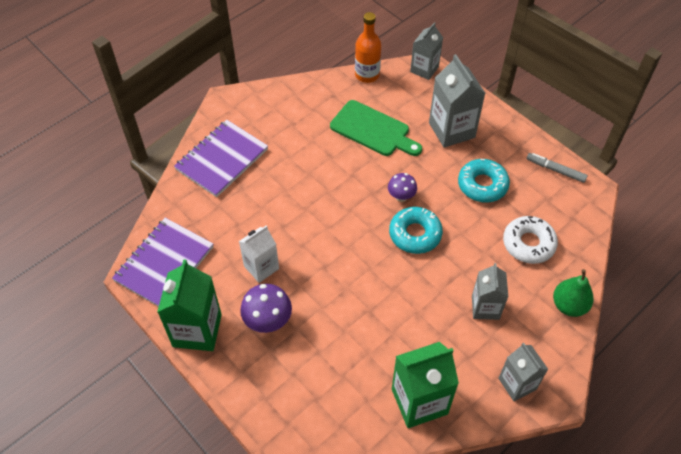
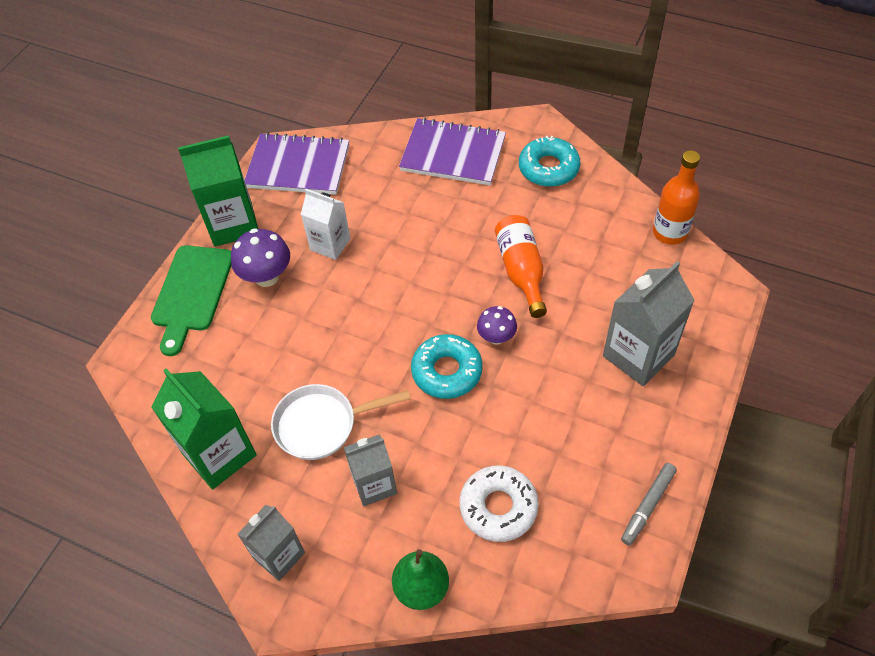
camera: 70 degrees right, 0 degrees up
green cutting board [330,100,422,156] -> green cutting board moved to [151,245,231,356]
grey carton [410,22,443,80] -> none
turquoise donut [458,159,510,202] -> turquoise donut moved to [519,136,580,187]
grey marker [527,153,588,183] -> grey marker turned 150 degrees counterclockwise [621,463,677,545]
none -> white pan [271,384,411,460]
none -> orange bottle [495,215,547,318]

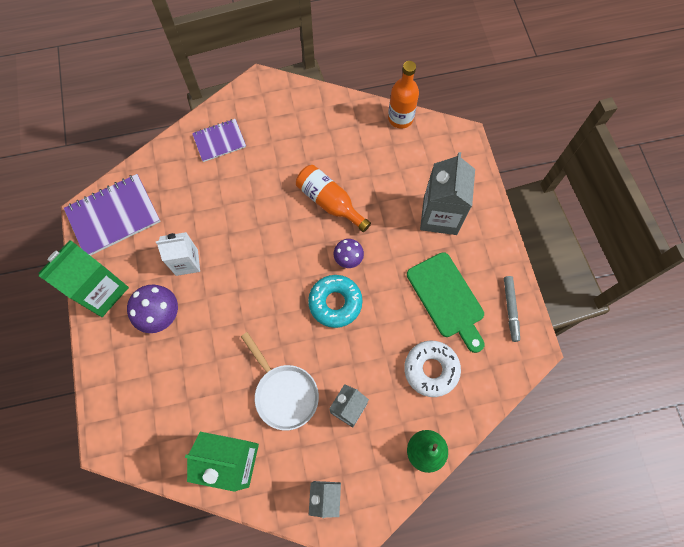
camera: 40 degrees left, 15 degrees up
green cutting board [151,245,231,356] -> green cutting board moved to [407,252,484,353]
white pan [271,384,411,460] -> white pan turned 75 degrees counterclockwise [241,332,319,430]
purple notebook [399,118,506,185] -> purple notebook [192,119,246,162], size x0.60
turquoise donut [519,136,580,187] -> none

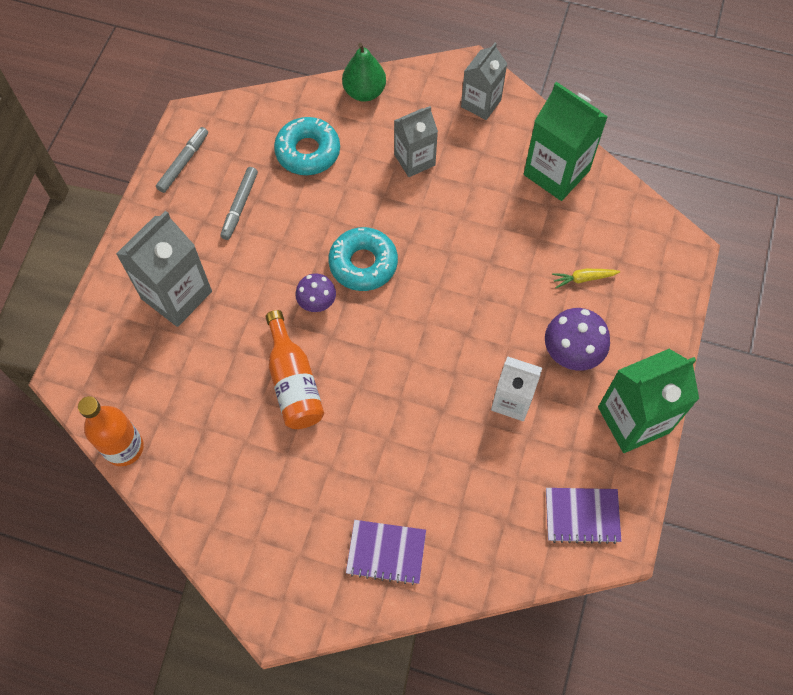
camera: 150 degrees left, 5 degrees down
purple notebook [64,174,161,256] -> purple notebook [546,488,621,544], size x0.60
white pan [241,332,319,430] -> none
white donut [404,341,461,397] -> turquoise donut [274,117,340,175]
green cutting board [407,252,484,353] -> grey marker [220,167,258,240]
none -> yellow carrot [552,269,620,288]

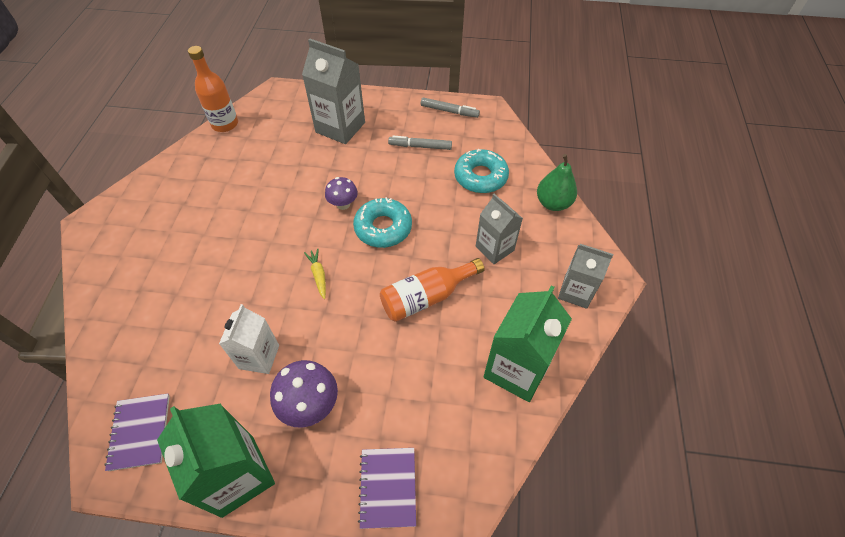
camera: 80 degrees right, 10 degrees down
orange bottle [266,310,324,429] -> orange bottle moved to [380,258,484,322]
purple notebook [346,520,426,585] -> purple notebook moved to [358,448,416,529]
yellow carrot [552,269,620,288] -> yellow carrot moved to [304,249,326,299]

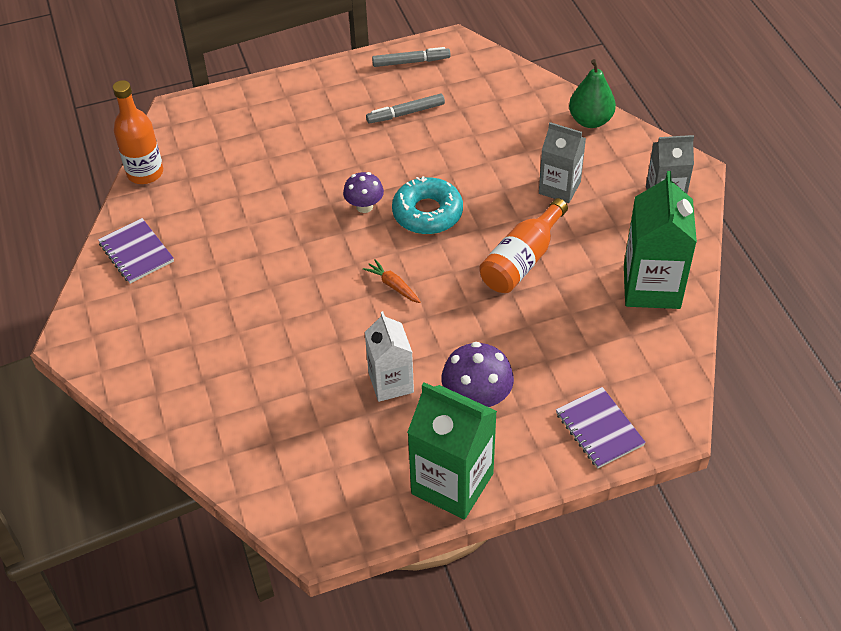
camera: 25 degrees left, 5 degrees down
purple notebook [104,394,170,471] -> purple notebook moved to [98,218,174,284]
grey carton [302,38,365,144] -> none
yellow carrot [304,249,326,299] -> orange carrot [363,259,421,303]
turquoise donut [454,149,509,193] -> none

